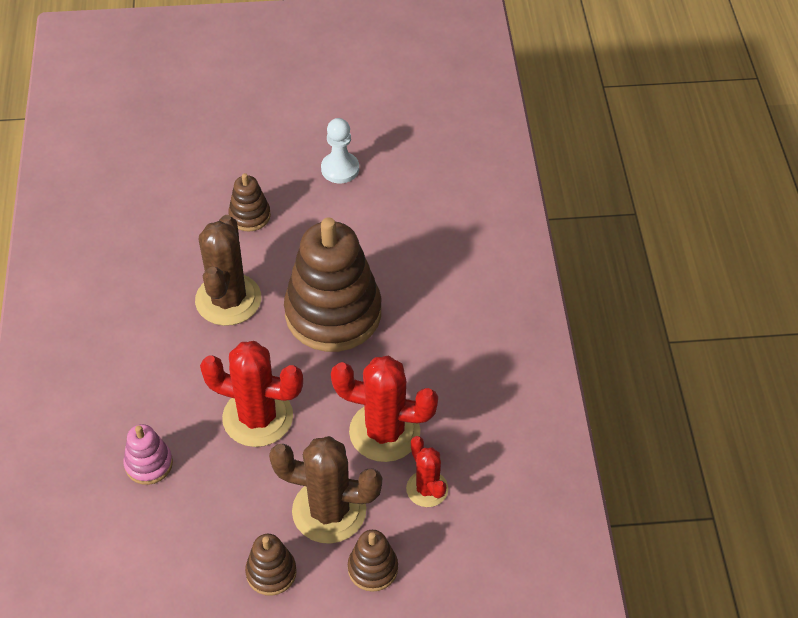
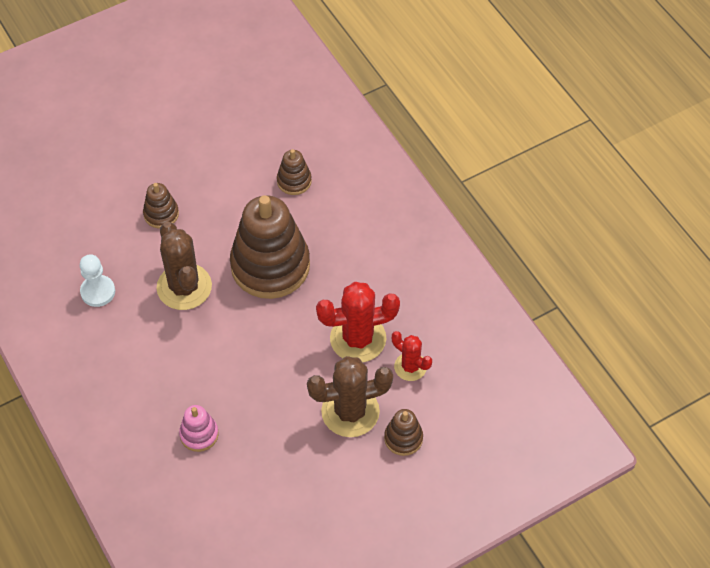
camera: 25 degrees left, 5 degrees up
red cactus [200,341,303,447] -> none
brown stacking toy [245,534,297,596] -> brown stacking toy moved to [277,149,312,195]
white pawn [321,118,359,183] -> white pawn moved to [80,254,115,307]

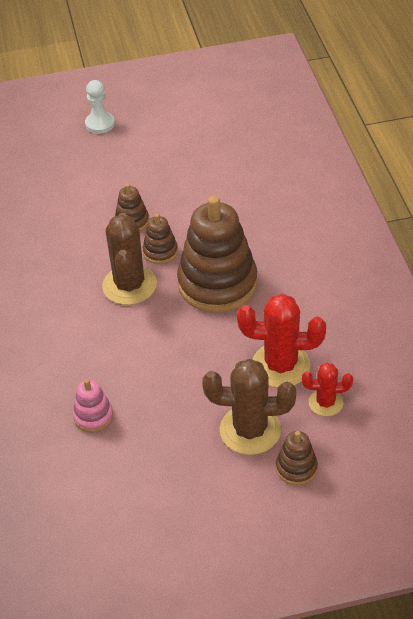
camera: 20 degrees right, 10 degrees down
white pawn [80,254,115,307] -> white pawn moved to [85,80,115,134]
brown stacking toy [277,149,312,195] -> brown stacking toy moved to [143,214,178,264]
red cactus [392,331,432,381] -> red cactus turned 60 degrees counterclockwise [302,363,353,416]

